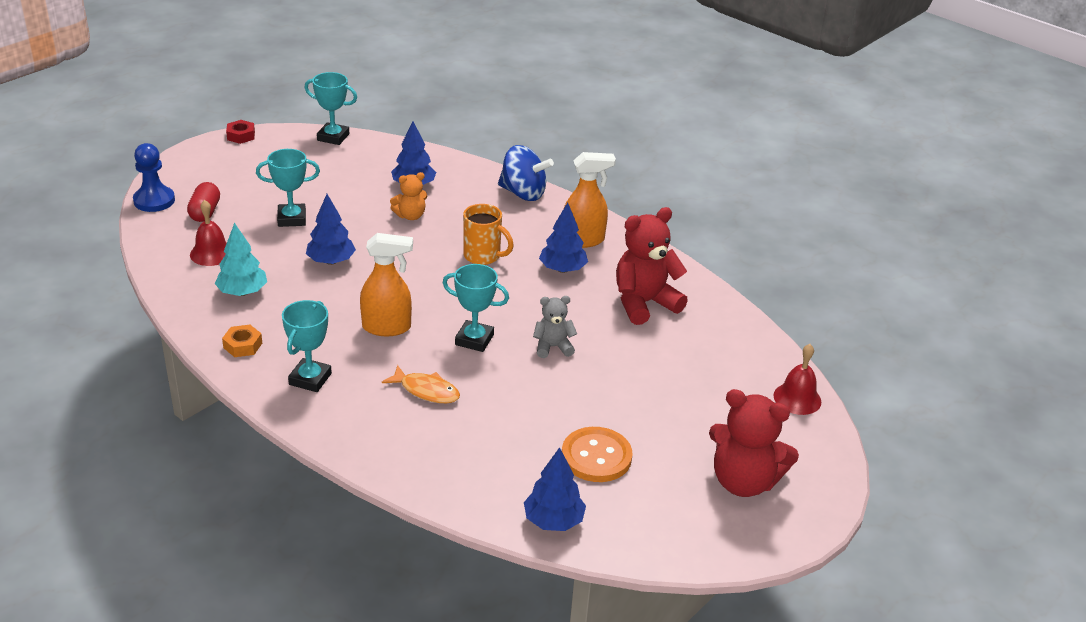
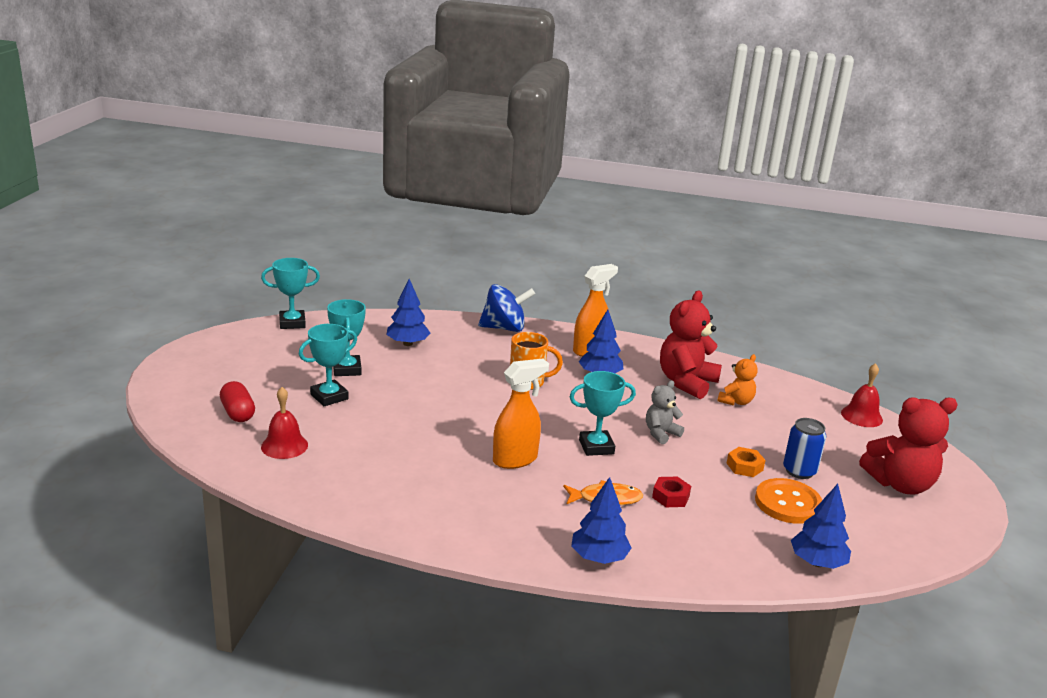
camera: 30 degrees left, 10 degrees down
blue pawn [133,143,175,212] -> none
turquoise tree [215,223,267,296] -> none
orange nut [222,325,262,357] -> orange nut moved to [727,447,766,477]
red nut [226,120,255,144] -> red nut moved to [652,477,691,507]
turquoise trophy [282,300,332,392] -> turquoise trophy moved to [327,299,366,376]
blue tree [306,194,356,265] -> blue tree moved to [571,477,632,564]
orange teddy bear [390,172,428,220] -> orange teddy bear moved to [718,354,758,406]
none -> blue can [783,418,827,479]

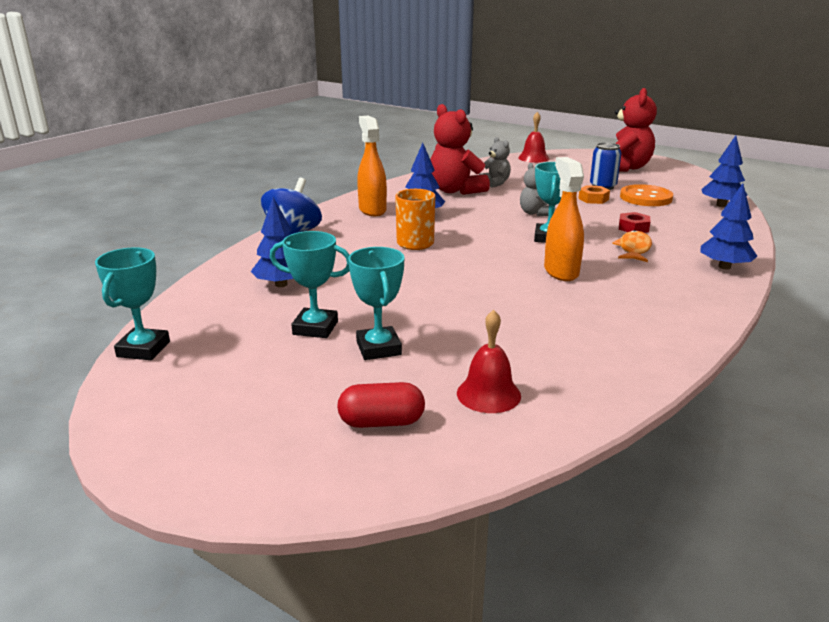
camera: 65 degrees left, 0 degrees up
orange teddy bear [718,354,758,406] -> grey teddy bear [479,137,511,188]

